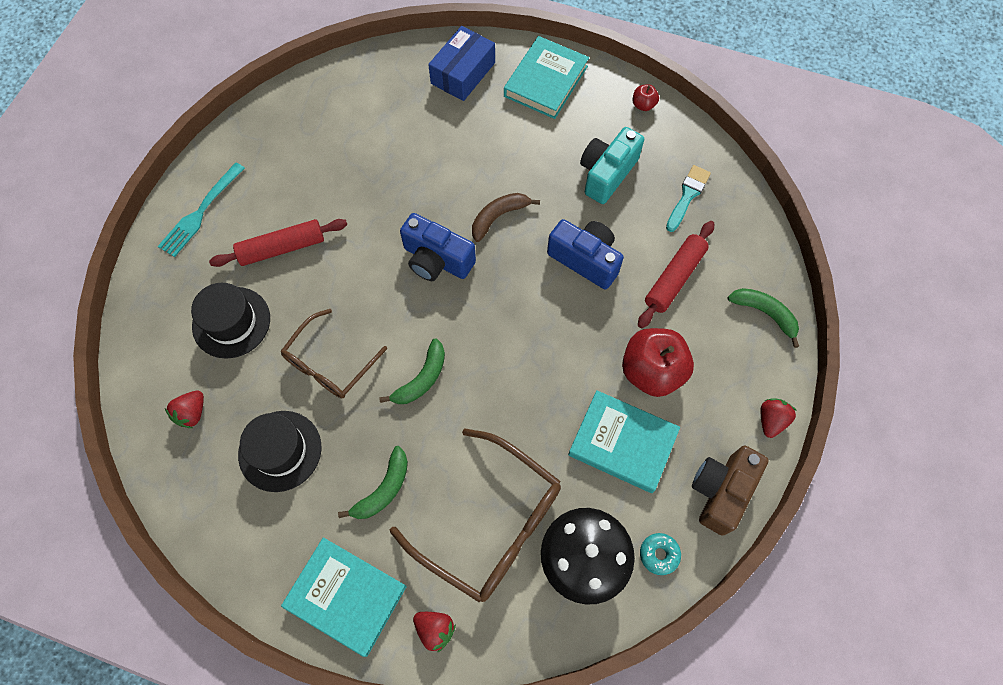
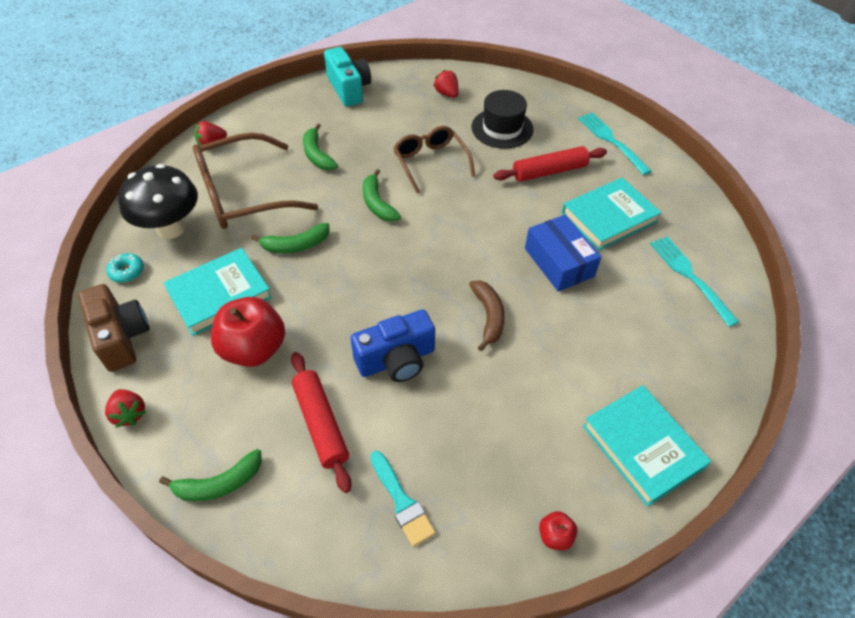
camera: 120 degrees right, 15 degrees down
red rolling pin [209,219,347,267] -> red rolling pin turned 60 degrees clockwise [493,146,607,182]
black hat [238,411,321,492] -> none
turquoise book [281,537,407,657] -> turquoise book moved to [562,178,661,251]
blue camera [400,213,476,281] -> none
blue box [428,26,495,101] -> blue box moved to [525,215,601,291]
turquoise camera [580,127,644,204] -> turquoise camera moved to [324,47,371,107]
none -> green banana [251,223,329,253]
none -> turquoise fork [650,236,739,327]

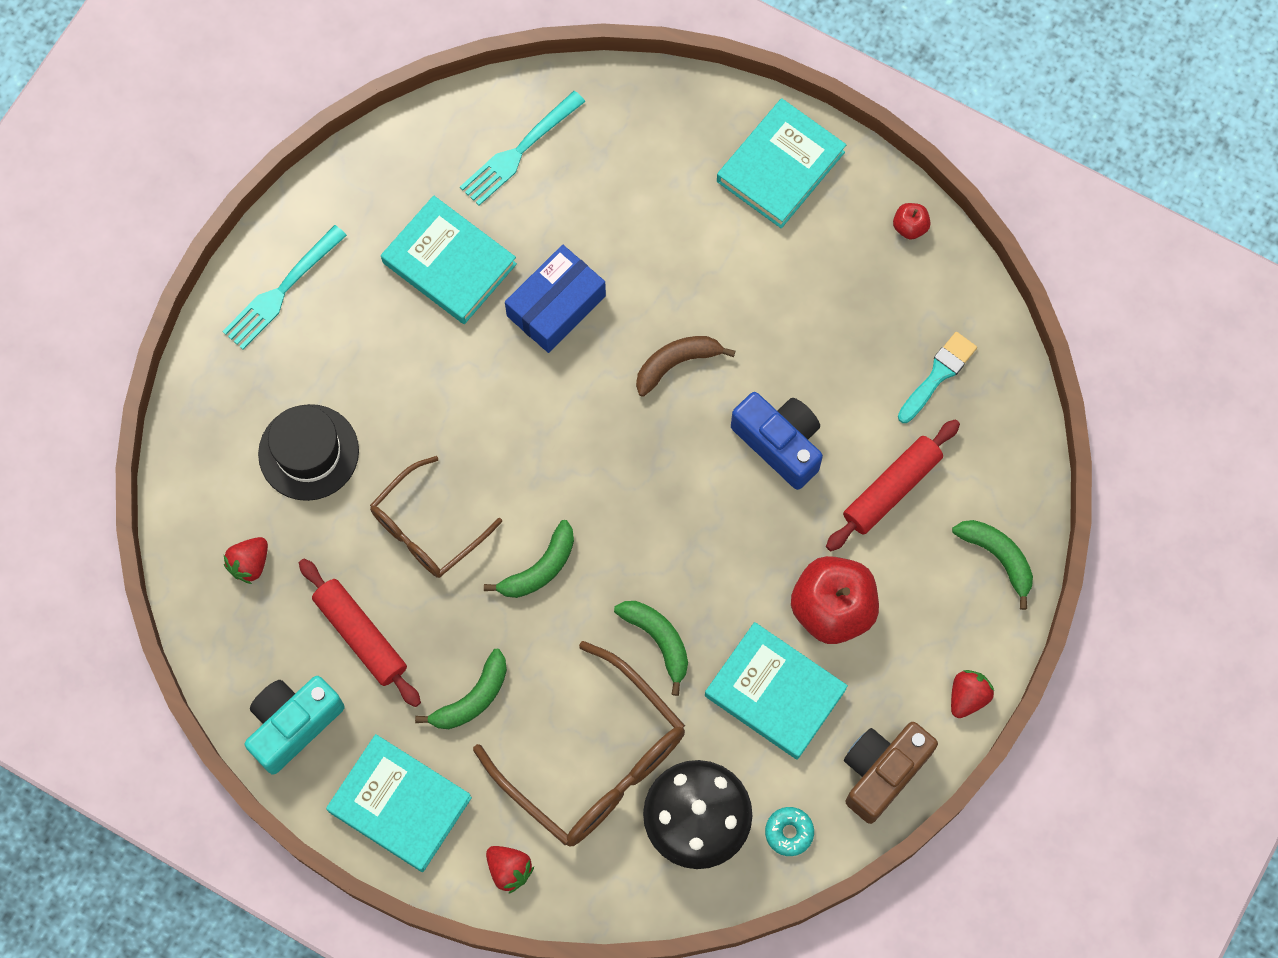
camera: 110 degrees left, 20 degrees up
red rolling pin [493,146,607,182] -> red rolling pin moved to [299,559,421,707]
none -> turquoise book [326,734,472,872]

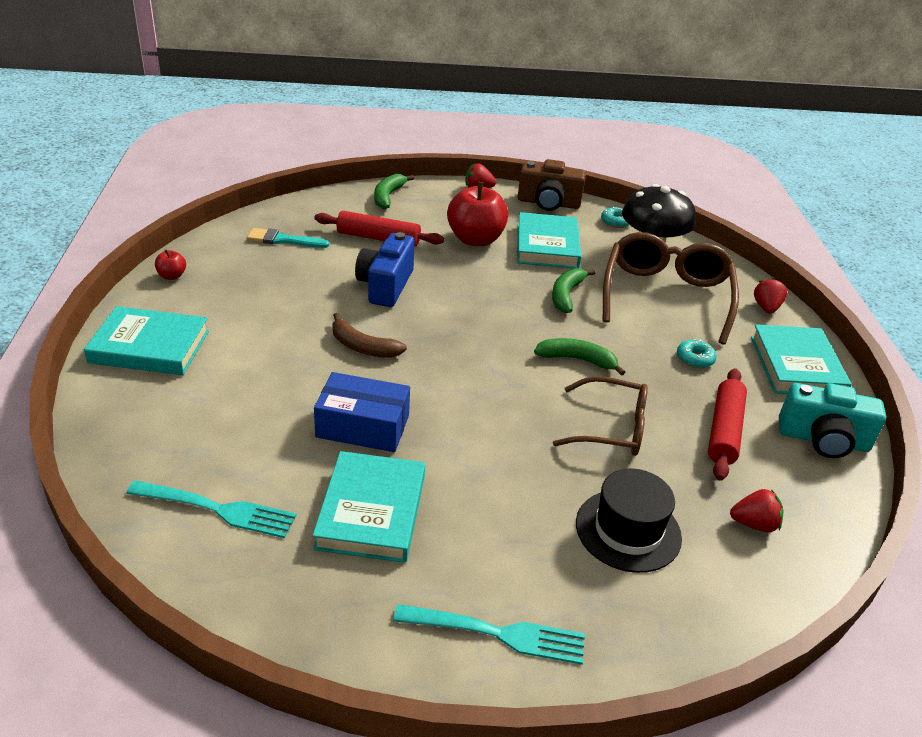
camera: 125 degrees left, 35 degrees down
green banana [415,649,507,729] -> turquoise donut [677,339,717,368]

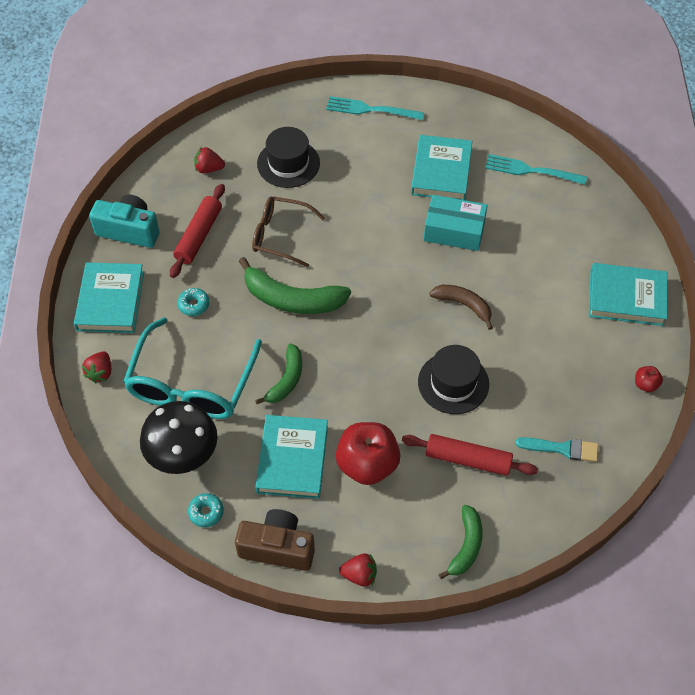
camera: 175 degrees left, 20 degrees up
blue box [314,372,410,452] -> turquoise box [424,195,488,251]
blue camera [355,232,415,307] -> black hat [418,345,489,414]
green banana [534,338,625,376] -> green banana [239,257,351,314], size x1.64
brown glasses [603,232,739,344] -> turquoise glasses [123,317,262,419]

